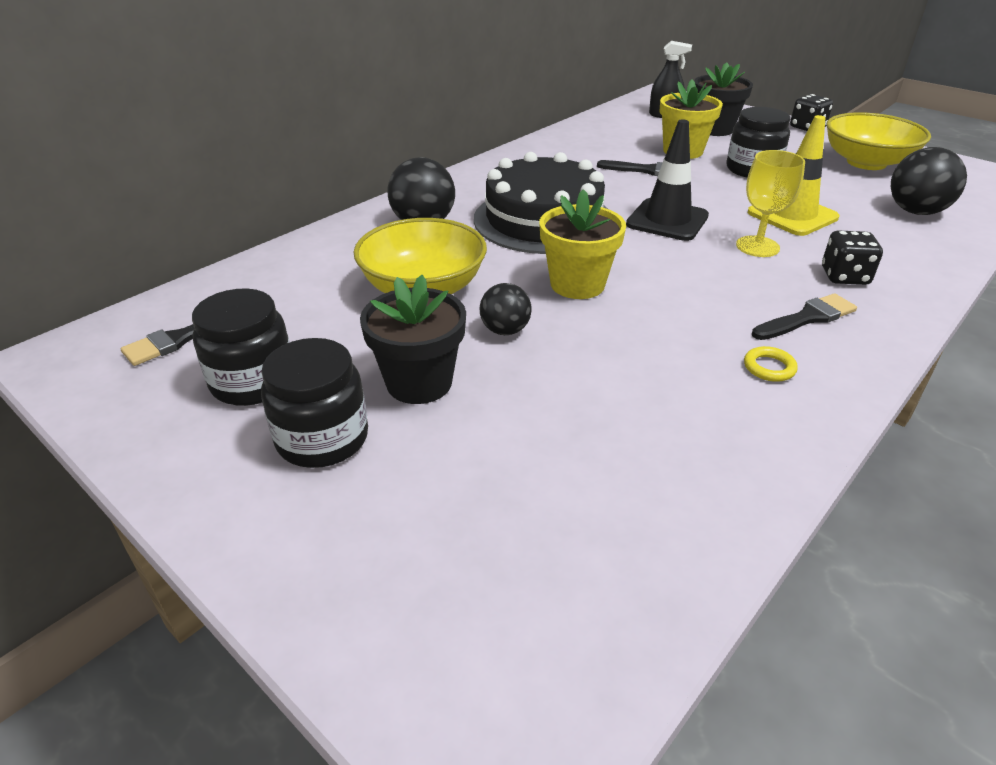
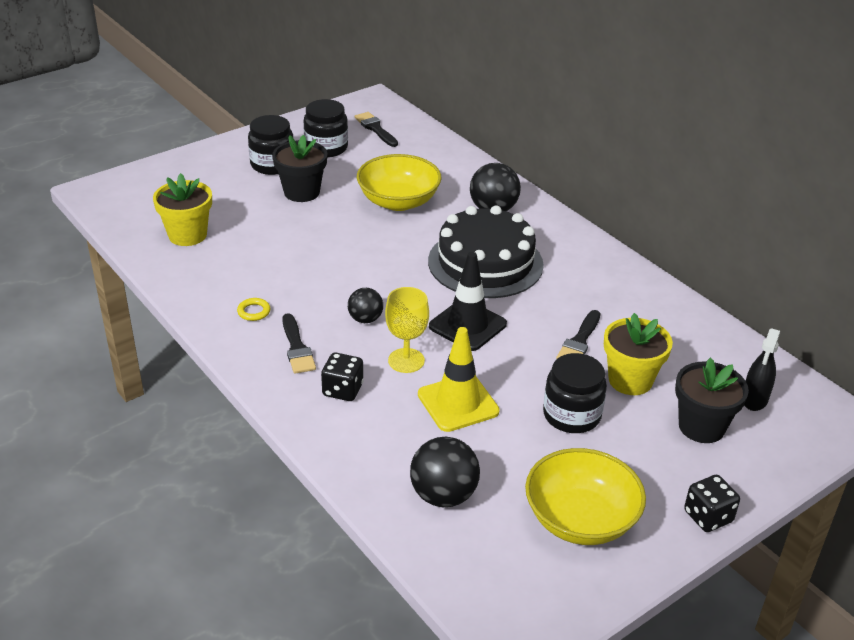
camera: 100 degrees right, 0 degrees up
black ball [480,283,532,335] -> black ball moved to [348,288,383,323]
yellow flower pot [539,189,626,299] -> yellow flower pot moved to [153,173,212,246]

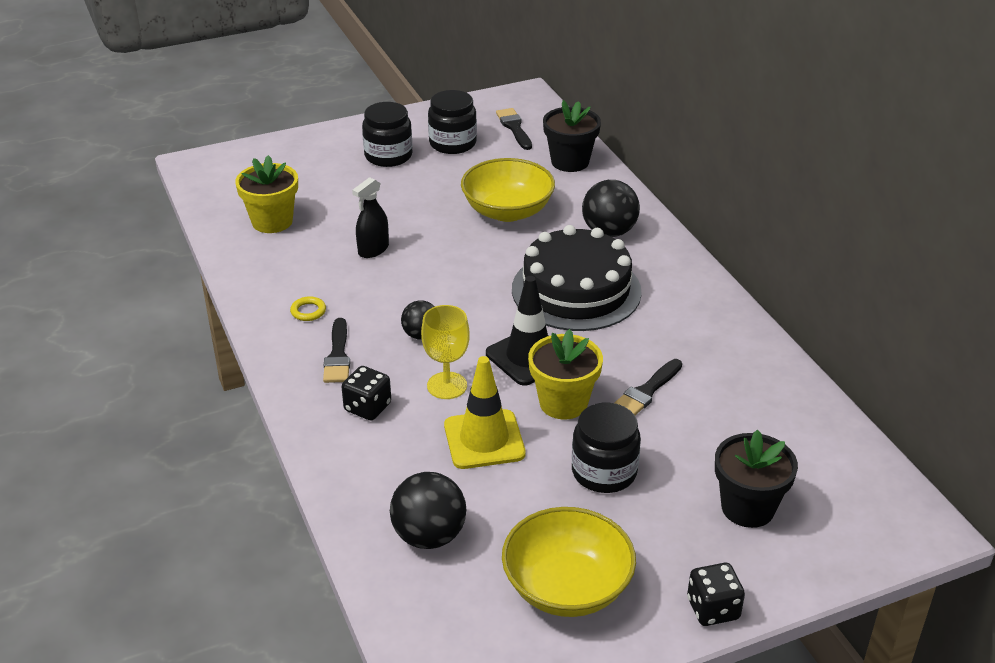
camera: 15 degrees right, 0 degrees up
black flower pot [272,135,327,202] -> black flower pot moved to [543,100,601,172]
yellow flower pot [604,313,673,395] -> yellow flower pot moved to [528,329,603,420]
black spray bottle [744,328,780,411] -> black spray bottle moved to [352,177,389,258]

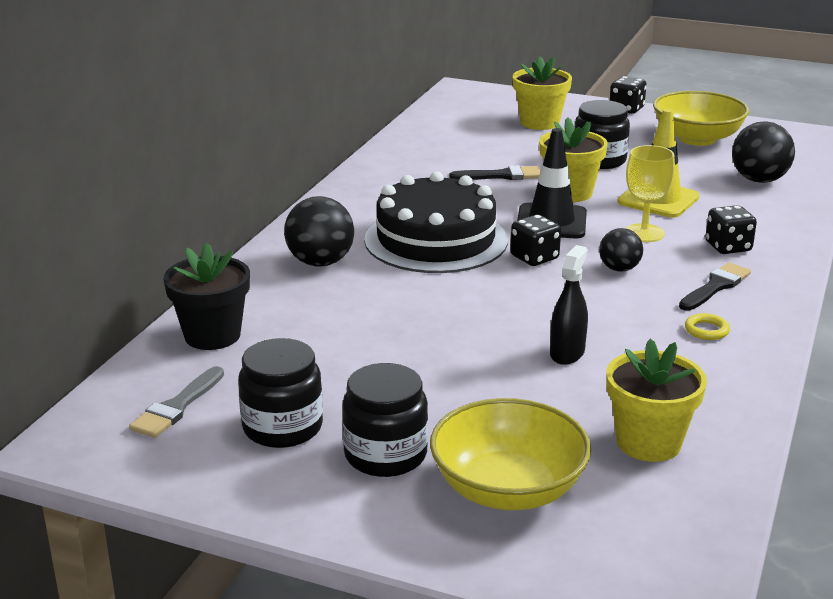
camera: 135 degrees left, 10 degrees down
black spray bottle [352,177,389,258] -> black spray bottle turned 60 degrees counterclockwise [550,245,588,365]
yellow bowl [461,158,555,222] -> yellow bowl moved to [430,398,591,510]
black brush [496,108,532,150] -> grey brush [129,366,224,438]
black flower pot [715,430,798,528] -> yellow flower pot [513,56,572,130]
none -> black dice [510,215,561,266]

